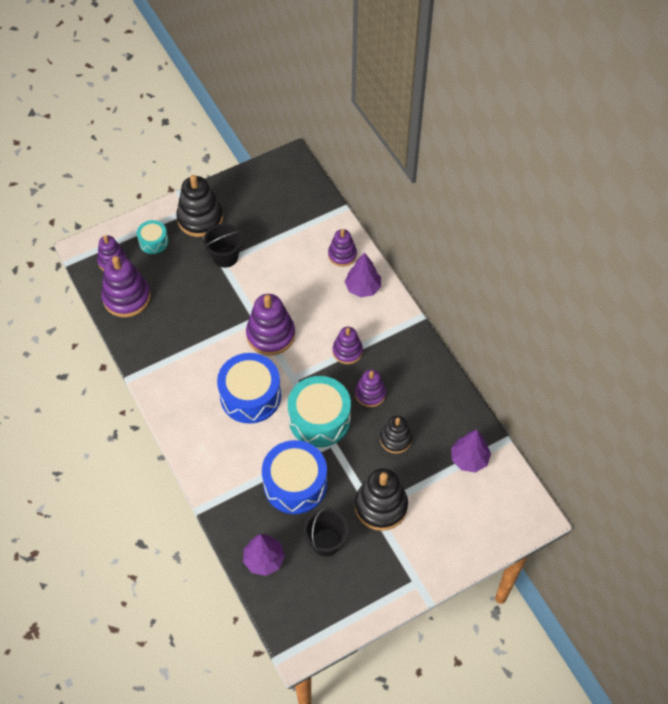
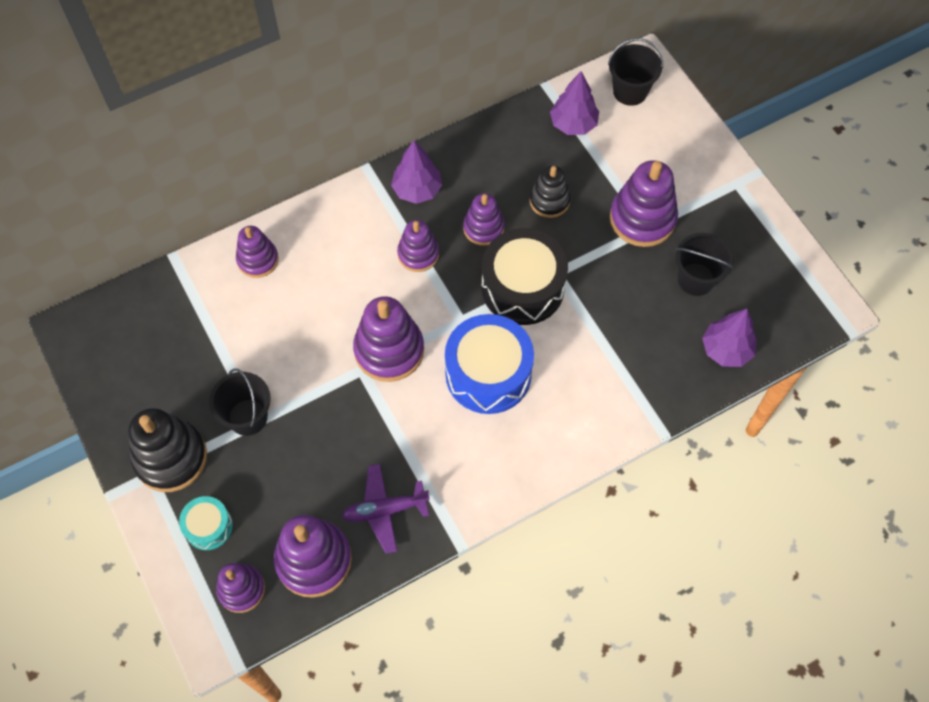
camera: 90 degrees left, 5 degrees up
blue drum [262,440,327,514] -> none
turquoise drum [288,376,351,447] -> black drum [481,228,568,325]
purple tree [345,253,381,297] -> purple tree moved to [391,140,442,204]
black stacking toy [355,468,408,531] -> purple stacking toy [610,160,678,247]
none -> purple plane [342,464,430,554]
none -> black bucket [608,38,663,106]

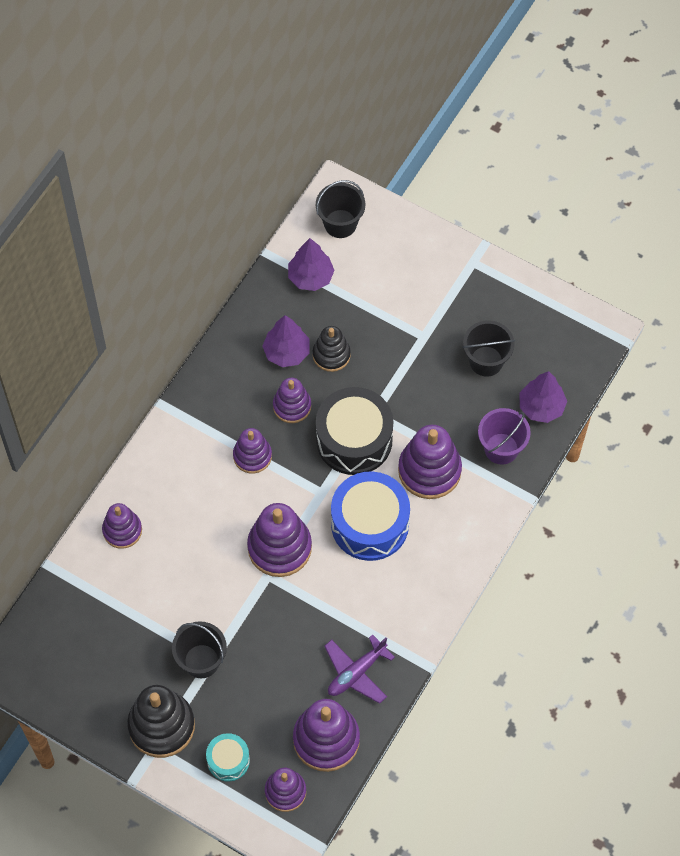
camera: 30 degrees left, 0 degrees up
purple tree [391,140,442,204] -> purple tree moved to [262,315,309,367]
purple stacking toy [610,160,678,247] -> purple stacking toy moved to [398,425,462,499]
none -> purple bucket [478,408,531,465]

